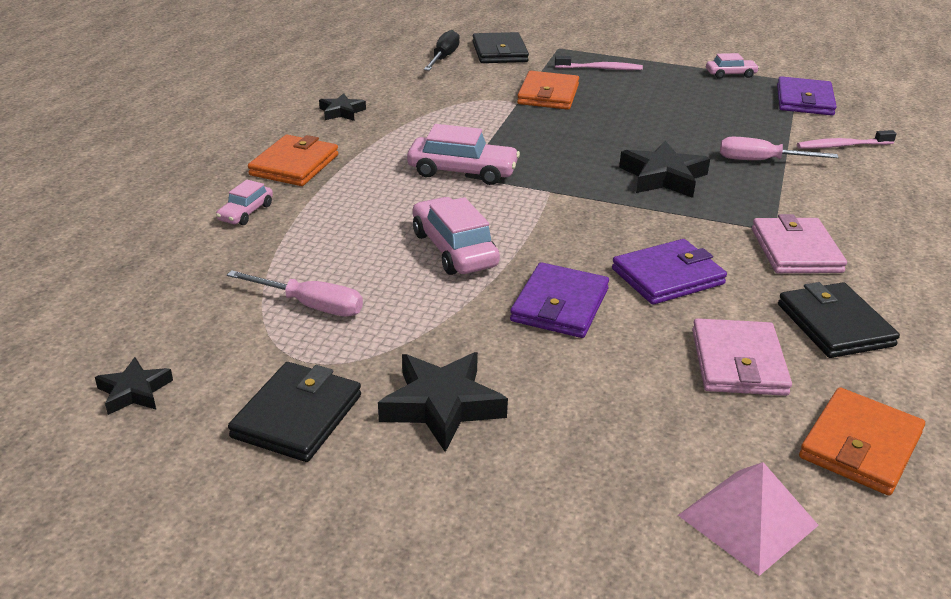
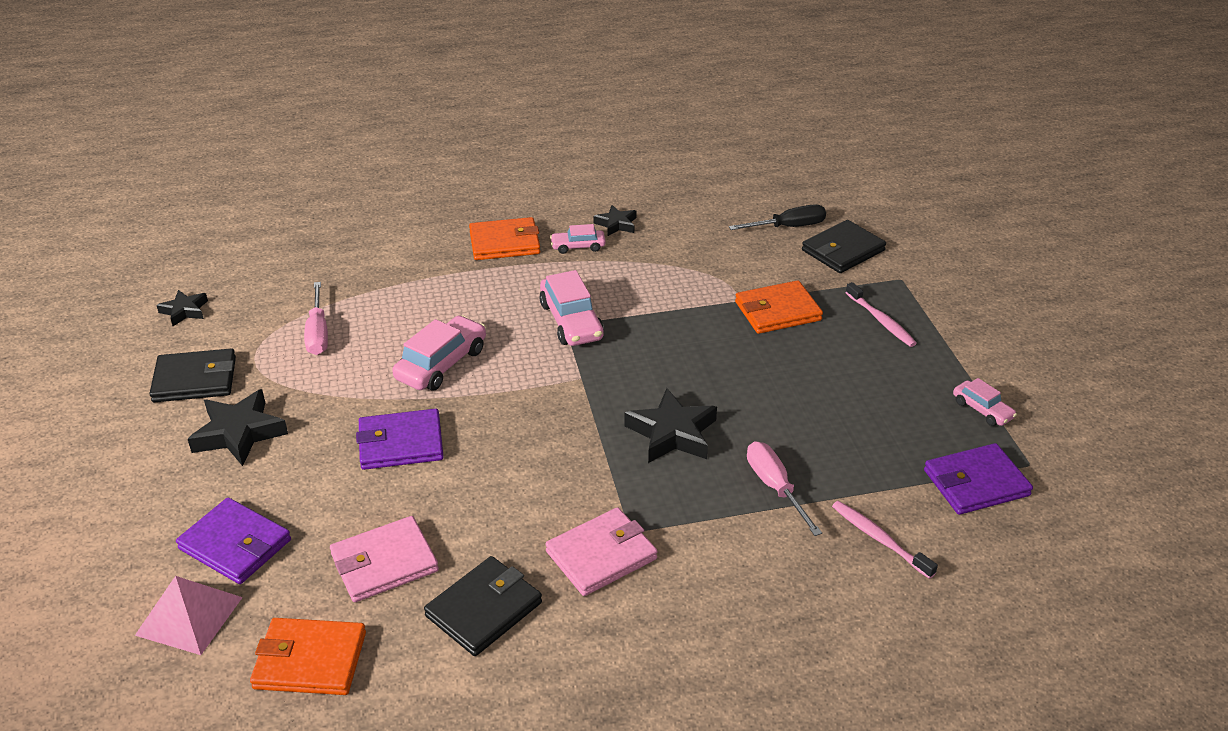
camera: 60 degrees right, 5 degrees up
pink car [216,180,273,225] -> pink car moved to [550,224,606,254]
purple wallet [612,239,727,305] -> purple wallet moved to [176,497,291,584]

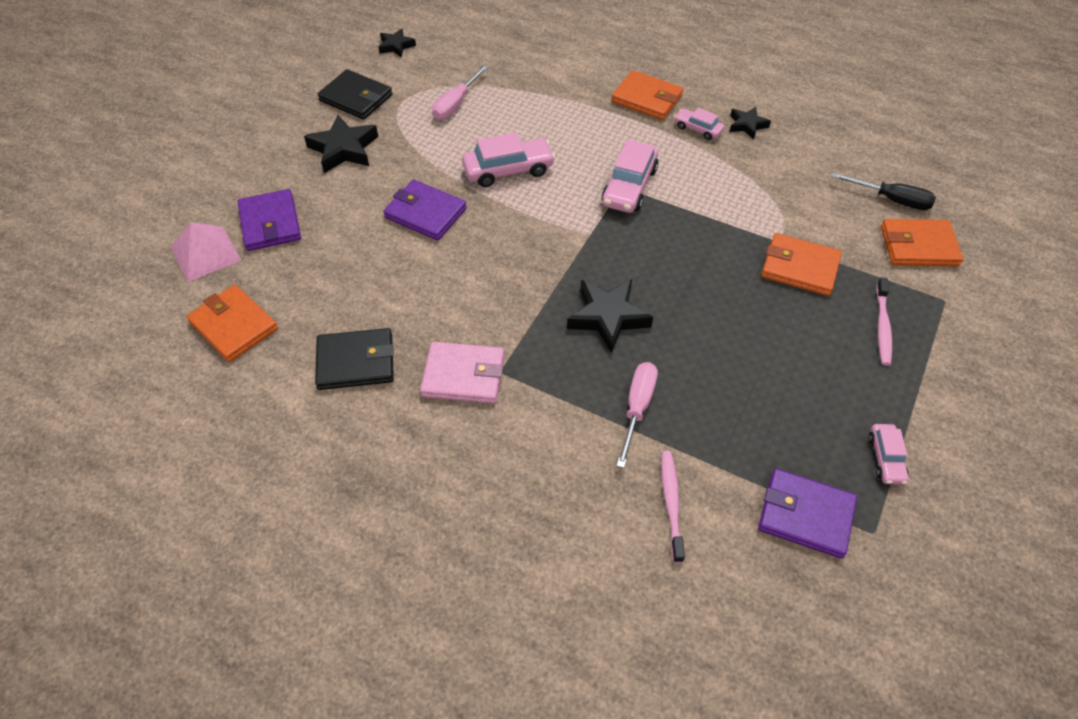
camera: 40 degrees right, 15 degrees up
pink wallet [330,516,439,602] -> none
black wallet [802,220,886,273] -> orange wallet [881,219,964,266]

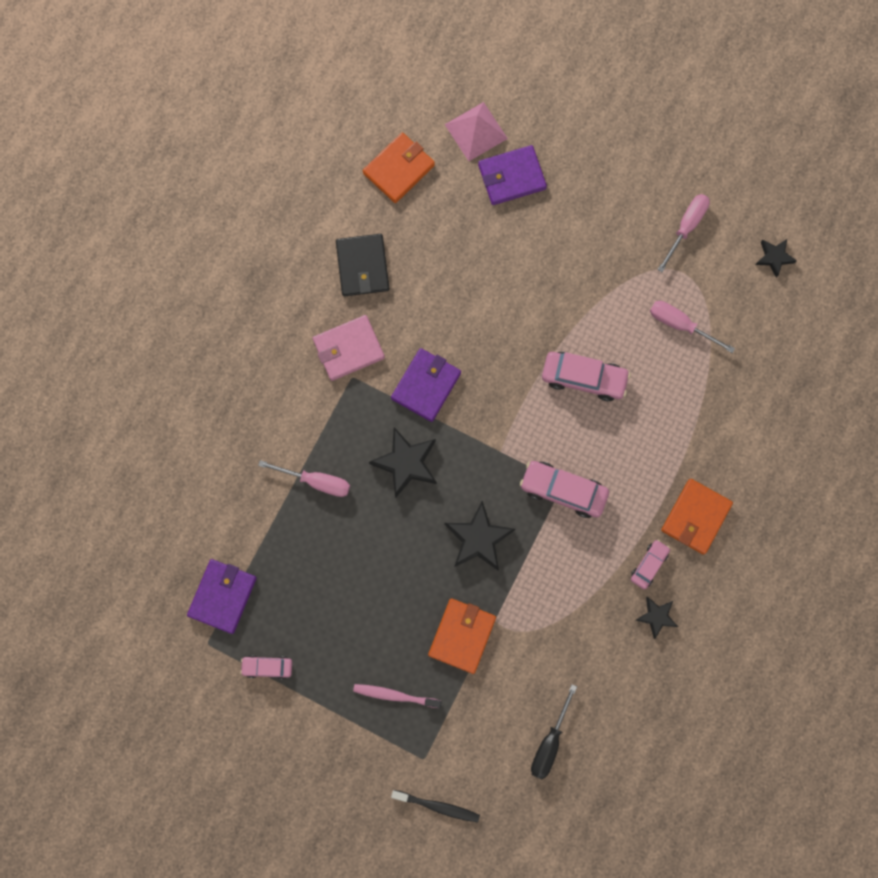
camera: 90 degrees right, 25 degrees up
black star [304,115,378,173] -> black star moved to [444,501,516,571]
black wallet [318,69,392,120] -> pink screwdriver [657,194,710,272]
purple wallet [383,180,467,241] -> purple wallet moved to [391,348,461,422]
pink wallet [420,341,505,404] -> pink wallet turned 60 degrees clockwise [313,315,385,381]
pink car [462,132,555,187] -> pink car turned 60 degrees counterclockwise [542,352,631,401]
pink toothbrush [661,451,685,563] -> none
orange wallet [881,219,964,266] -> none
none -> black toothbrush [391,790,480,822]

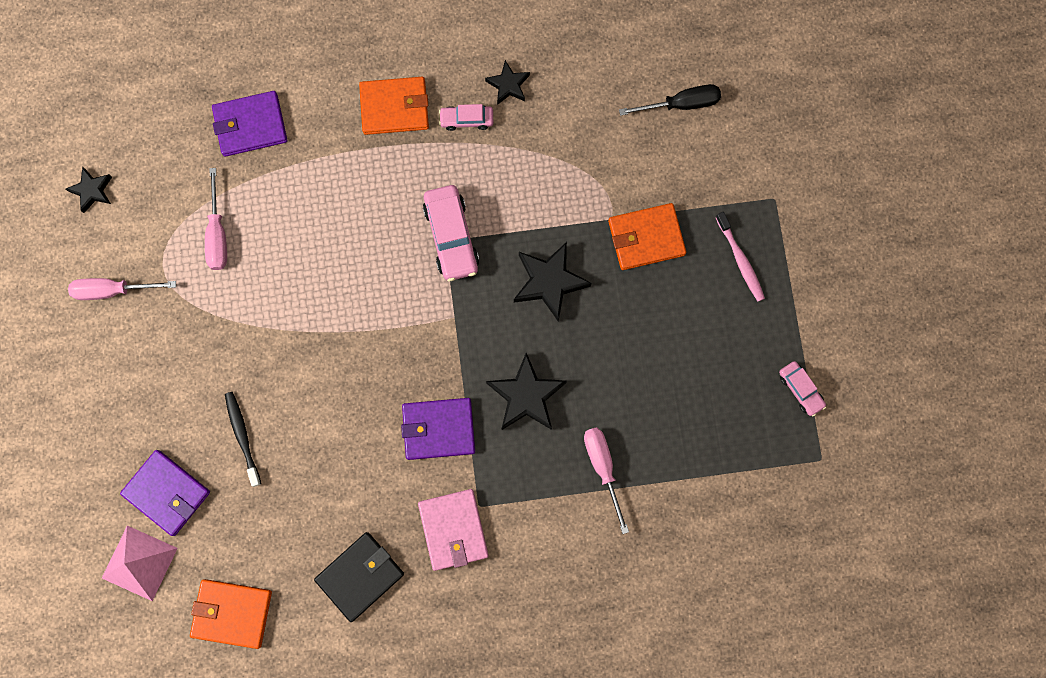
camera: 125 degrees left, 0 degrees up
purple wallet [187,559,257,634] -> purple wallet moved to [212,91,287,157]
pink wallet [313,315,385,381] -> pink wallet turned 45 degrees clockwise [418,489,489,571]
black toothbrush [391,790,480,822] -> black toothbrush moved to [225,392,261,487]
pink car [542,352,631,401] -> none

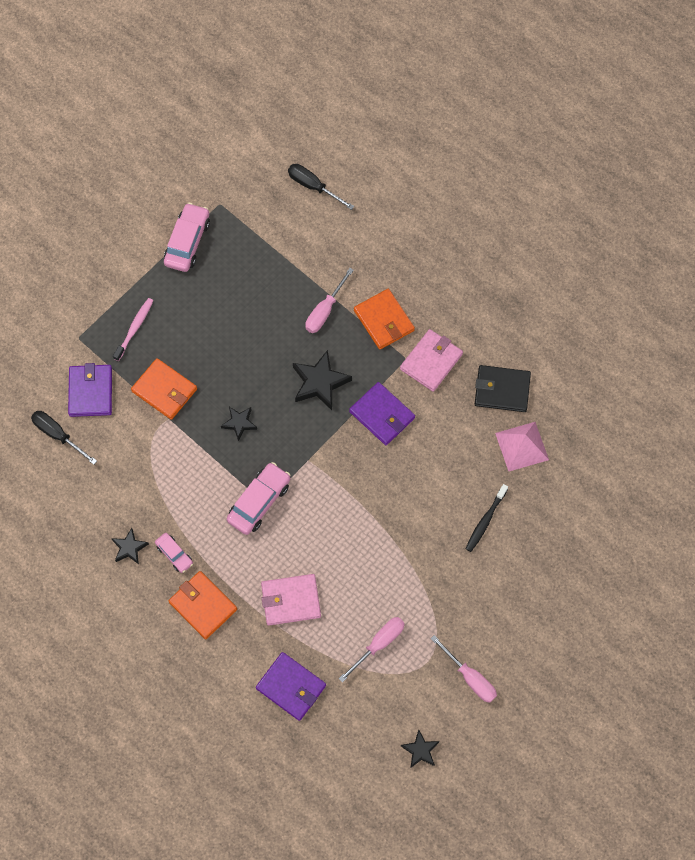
camera: 130 degrees left, 10 degrees down
pink pyramid [102,526,178,601] -> pink pyramid moved to [495,422,549,471]
purple wallet [120,450,210,536] -> purple wallet moved to [68,363,112,417]
orange wallet [190,579,272,649] -> orange wallet moved to [354,289,415,349]
black star [514,242,592,322] -> black star [221,407,257,441], size x0.59
pink car [779,361,826,416] -> pink car [164,203,210,272], size x1.74
none -> pink wallet [261,574,321,625]
none -> black screwdriver [288,164,354,210]

